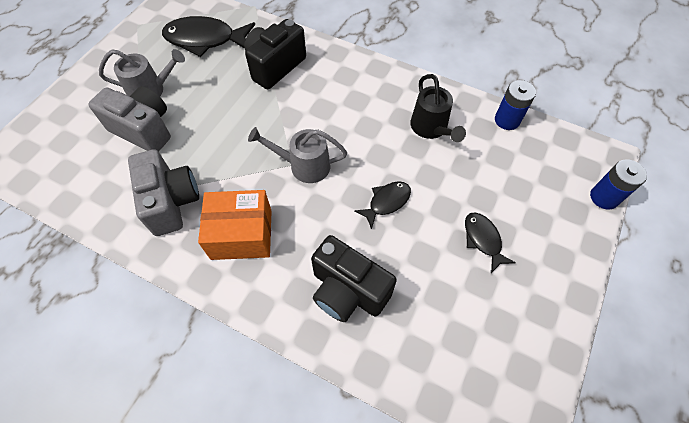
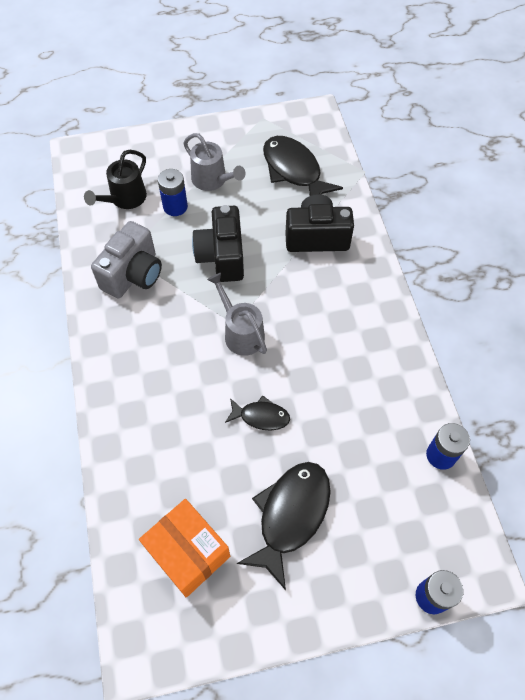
camera: 50 degrees right, 0 degrees up
grey camera [88,86,171,151] -> blue battery [158,169,188,216]
orange box [198,190,271,260] -> orange box moved to [139,499,230,598]
black camera [311,235,397,322] -> black camera moved to [192,205,244,282]
black watering can [410,74,466,142] -> black watering can moved to [84,150,147,209]
black fish [465,212,516,273] -> black fish [237,462,331,590], size x1.83

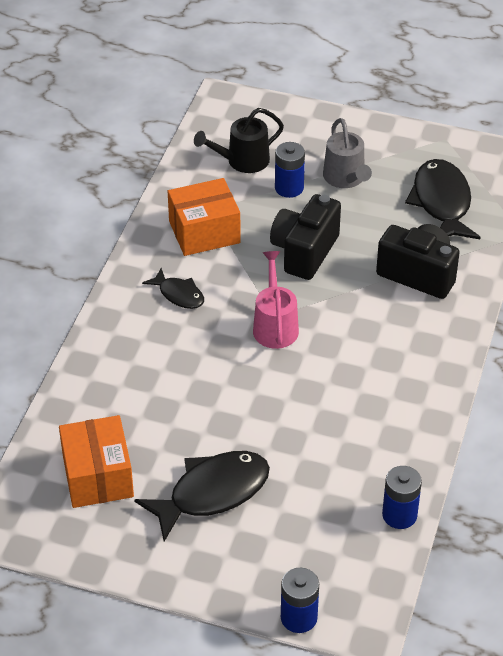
camera: 30 degrees right, 15 degrees down
grey camera [91,221,162,298] -> orange box [168,178,241,256]
grey watering can [207,273,267,356] -> pink watering can [253,251,299,349]
black fish [225,395,290,431] -> black fish moved to [142,268,204,309]

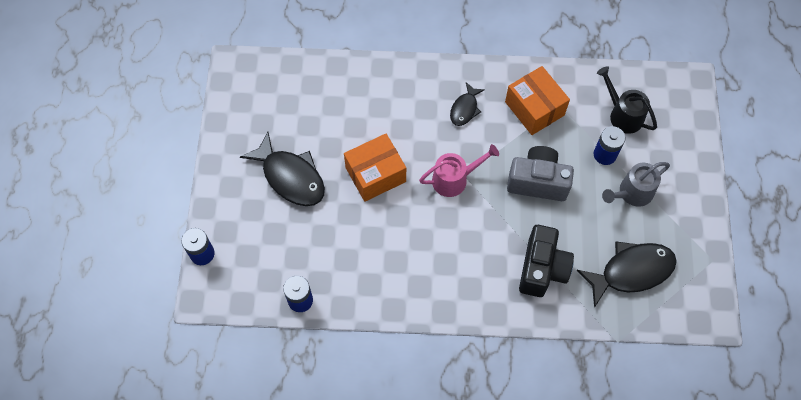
camera: 75 degrees right, 20 degrees up
orange box [59,415,134,508] -> orange box moved to [344,134,406,202]
black camera [270,194,341,280] -> grey camera [507,146,574,201]

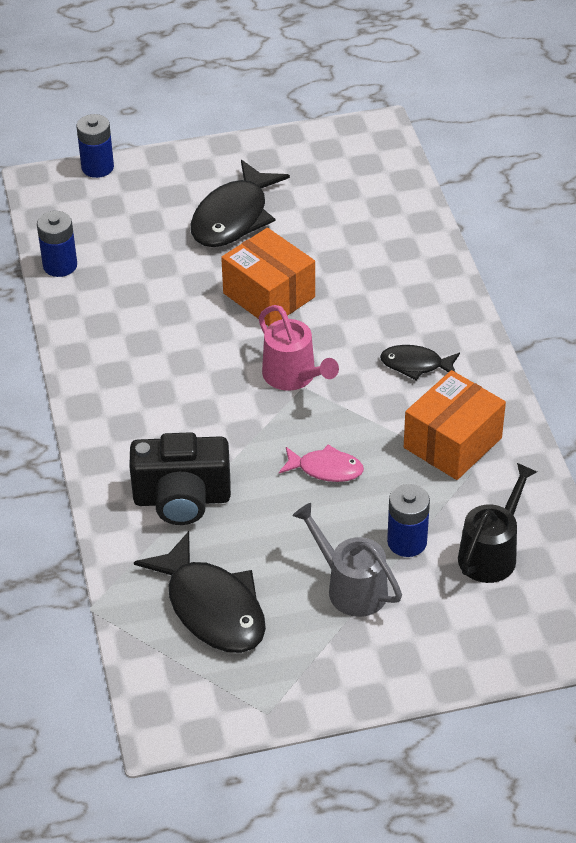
camera: 75 degrees right, 20 degrees down
grey camera [507,146,574,201] -> pink fish [279,444,364,482]

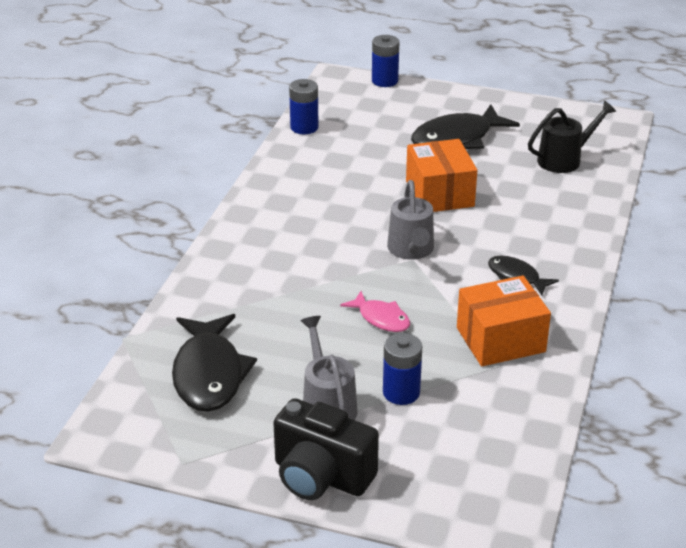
camera: 30 degrees right, 10 degrees down
black camera [129,432,231,525] -> black camera moved to [273,398,379,500]
pink watering can [259,305,339,391] -> grey watering can [387,180,434,260]
black watering can [458,463,537,583] -> black watering can moved to [528,100,616,173]

